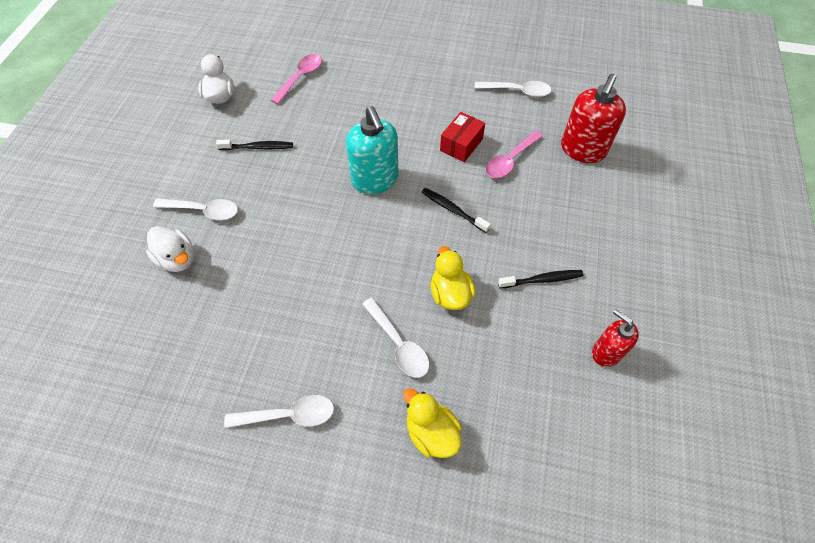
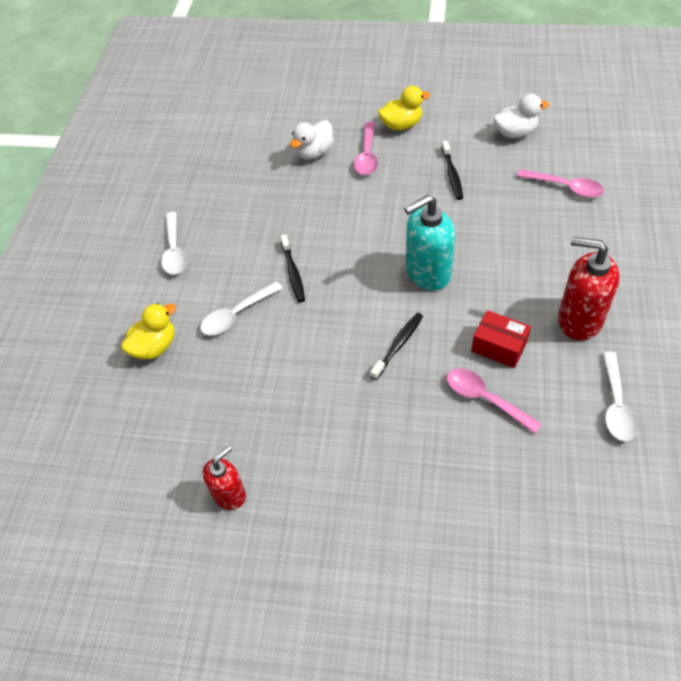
camera: 90 degrees right, 5 degrees down
white spoon [153,198,238,220] -> pink spoon [354,122,378,175]
yellow duck [431,246,475,310] -> yellow duck moved to [378,86,430,130]
black toothbrush [498,270,583,288] -> black toothbrush moved to [280,235,305,303]
red soap dispenser [561,74,626,163] -> red soap dispenser moved to [558,237,620,340]

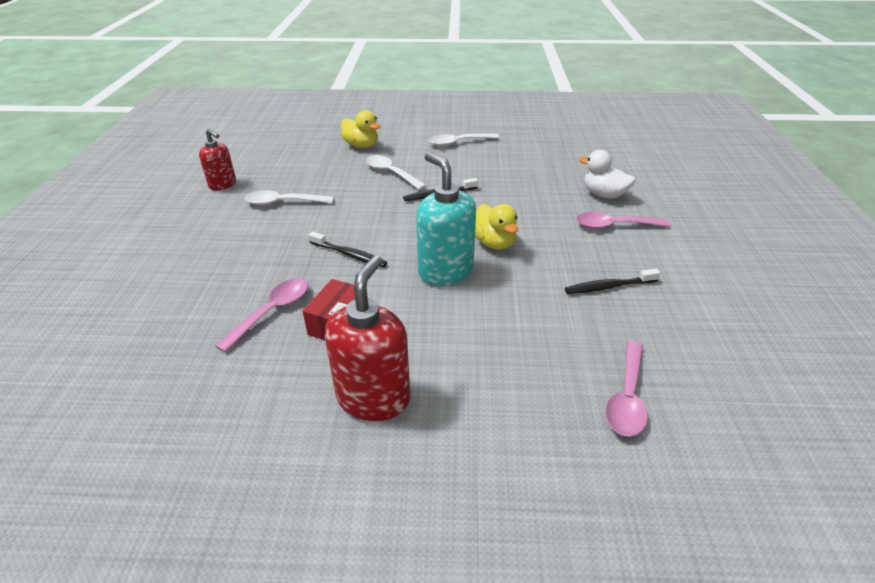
camera: 80 degrees right, 15 degrees down
yellow duck [378,86,430,130] -> yellow duck moved to [475,204,518,250]
white duck [493,94,549,138] -> none
white spoon [602,351,638,442] -> white spoon moved to [245,190,334,205]

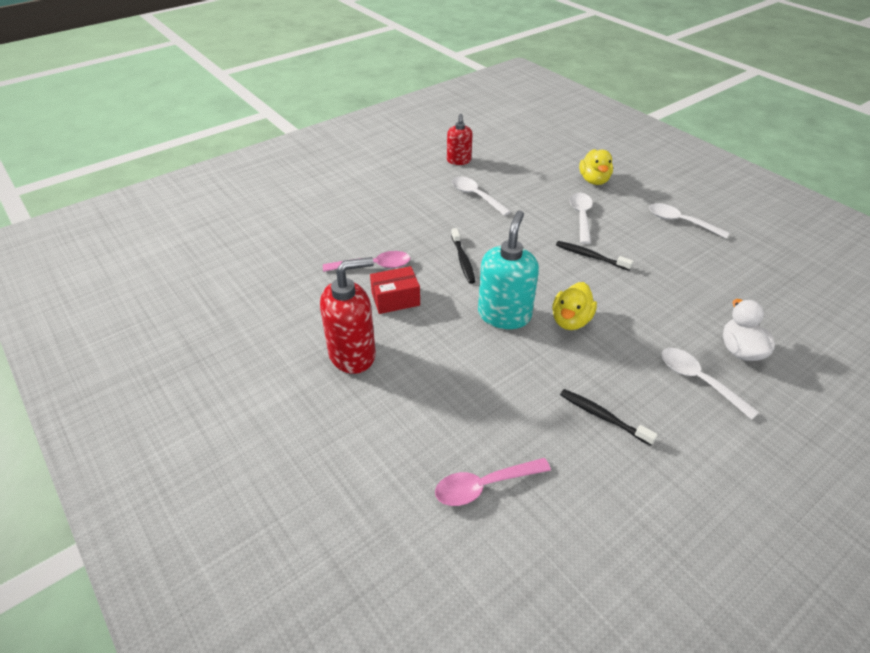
camera: 50 degrees right, 5 degrees up
pink spoon [576,212,670,229] -> white spoon [661,348,759,420]

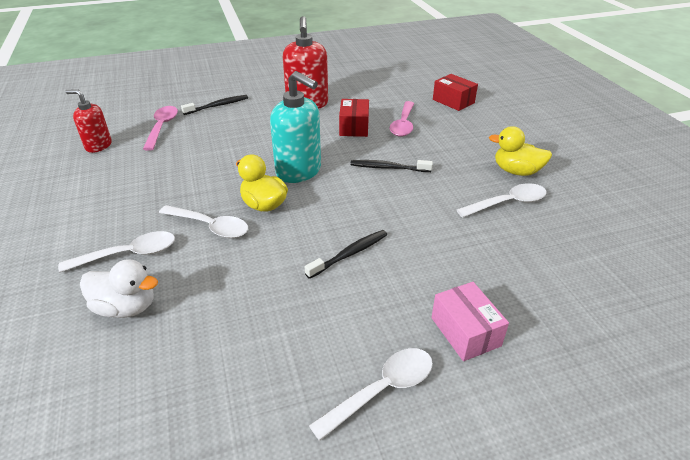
camera: 110 degrees right, 5 degrees down
red soap dispenser [447,114,473,165] -> red soap dispenser moved to [65,89,112,153]
black toothbrush [560,389,658,446] -> black toothbrush moved to [181,95,248,115]
white spoon [570,193,593,244] -> white spoon moved to [159,205,248,238]
yellow duck [579,149,613,185] -> yellow duck moved to [489,126,552,176]
none -> pink box [431,282,509,361]
none -> red box [433,74,478,111]

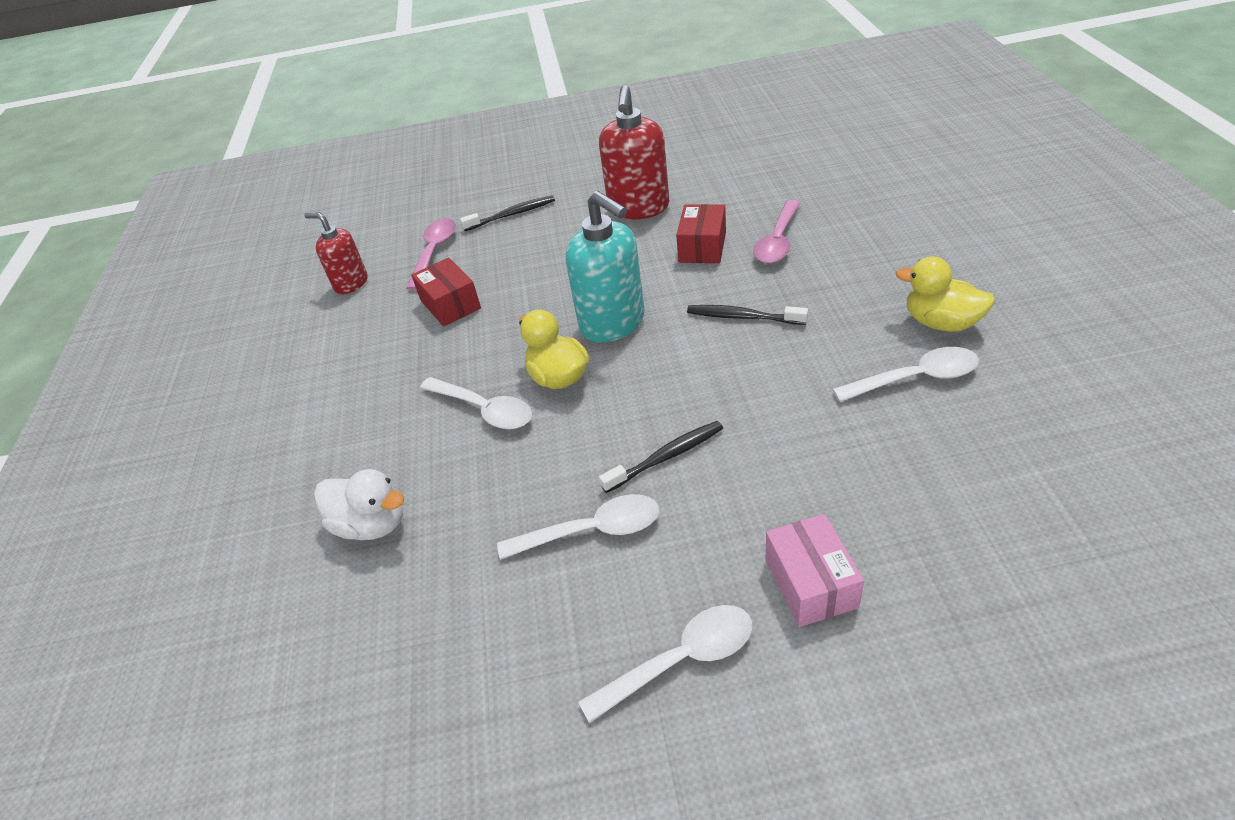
camera: 15 degrees right, 5 degrees up
white spoon [58,231,175,273] -> white spoon moved to [497,494,659,560]
red box [433,74,478,111] -> red box moved to [411,258,481,327]

